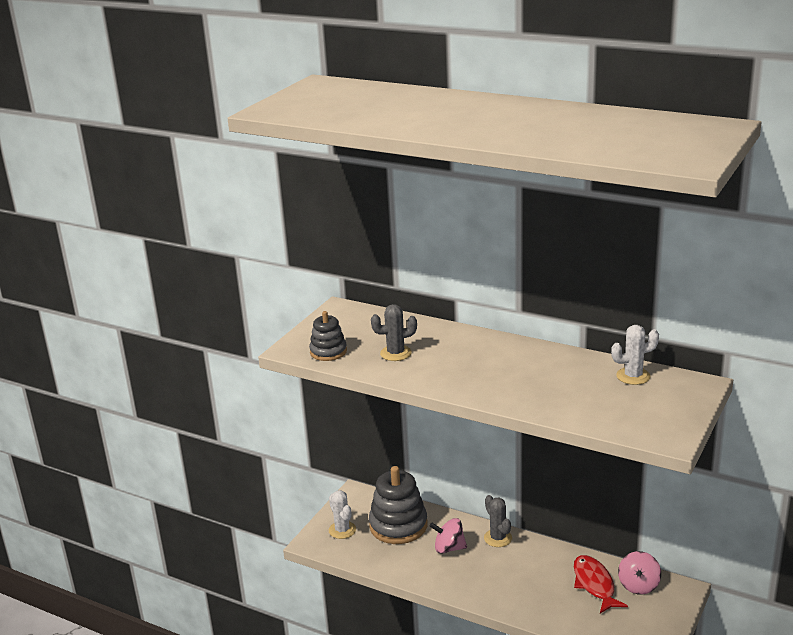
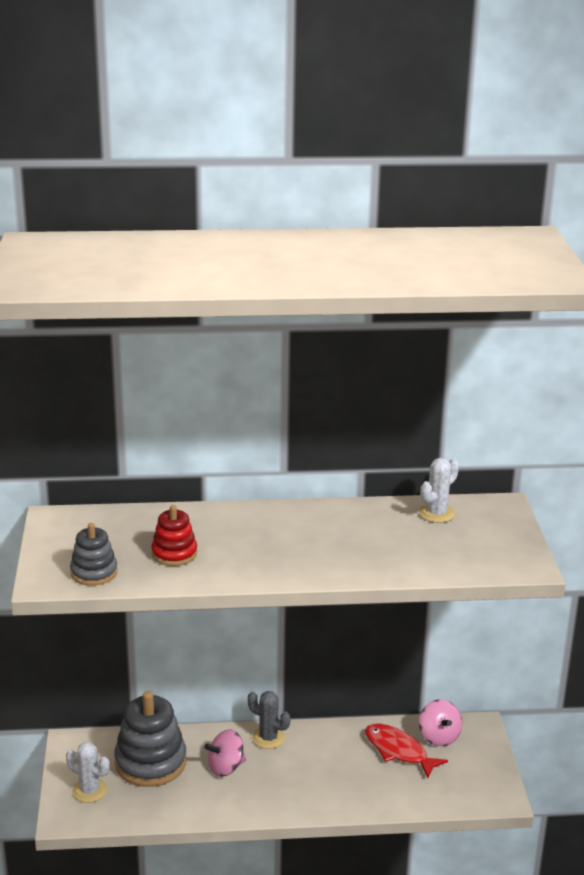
camera: 35 degrees left, 0 degrees up
grey cactus [371,304,417,361] -> red stacking toy [151,505,197,566]

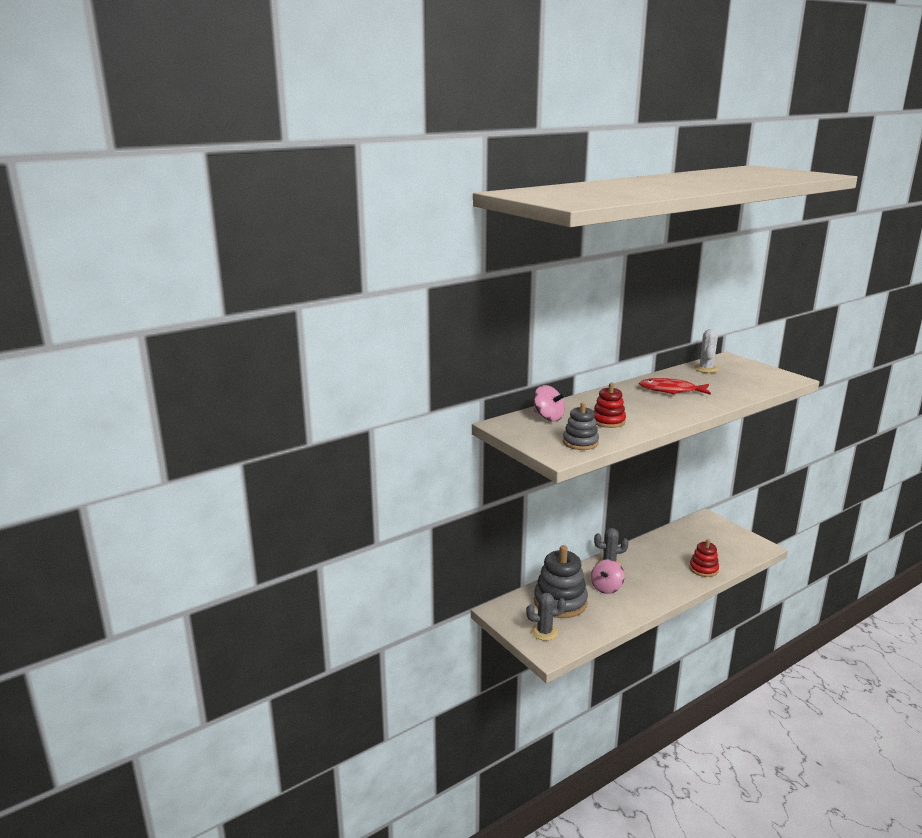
camera: 30 degrees left, 5 degrees down
white cactus [66,742,110,803] -> grey cactus [526,593,566,641]
red fish [365,724,448,778] -> red fish moved to [639,378,711,395]
pink spinning top [419,699,462,746] -> pink spinning top moved to [534,385,566,421]
none -> red stacking toy [690,539,719,577]

